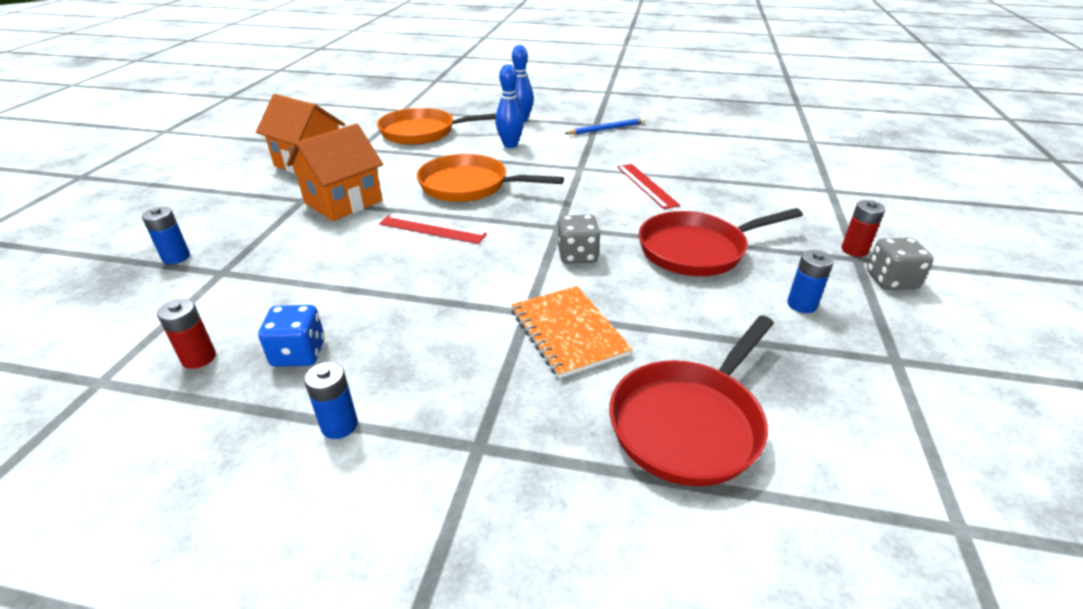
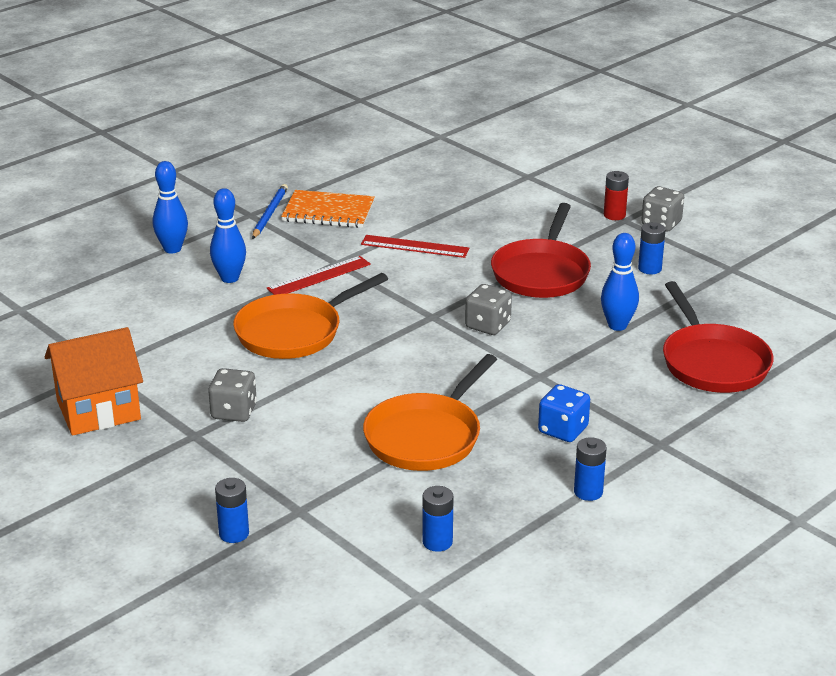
camera: 55 degrees left, 5 degrees down
red battery [157,299,216,369] -> blue battery [422,486,454,552]
blue dice [258,305,325,367] -> blue dice moved to [538,384,590,442]
orange house [287,123,383,221] -> grey dice [208,368,257,422]
orange pan [377,108,496,145] -> orange pan moved to [363,354,497,471]
red ruler [379,214,487,244] -> red ruler moved to [267,256,371,295]
orange notebook [511,286,632,378] -> orange notebook moved to [281,190,375,228]
none -> blue bowling pin [601,233,639,331]

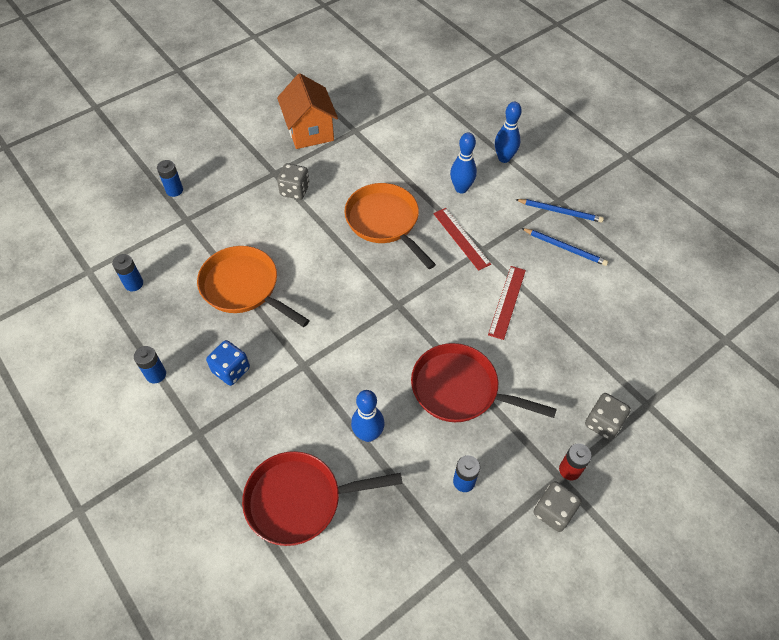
camera: 95 degrees right, 25 degrees up
orange notebook [281,190,375,228] -> blue pencil [522,228,608,266]
grey dice [465,284,512,335] -> grey dice moved to [585,393,631,440]

